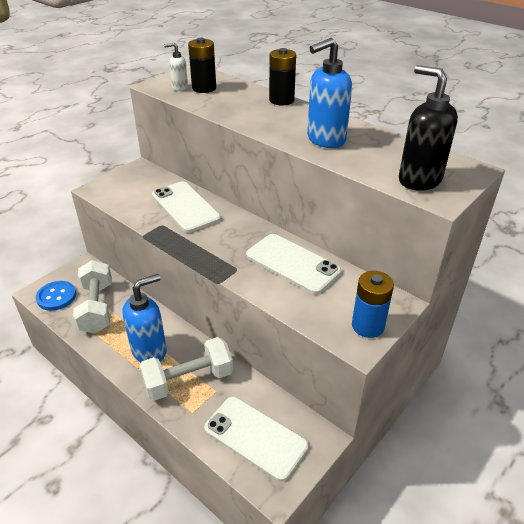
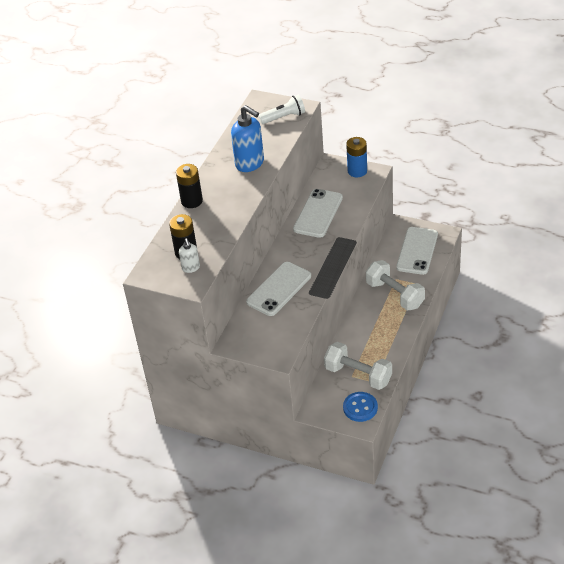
camera: 105 degrees left, 5 degrees up
white dumbbell [73,260,112,334] -> white dumbbell turned 60 degrees clockwise [324,342,392,390]
blue soap dispenser [123,274,167,363] -> none
black soap dispenser [399,65,458,191] -> white flashlight [258,95,305,124]

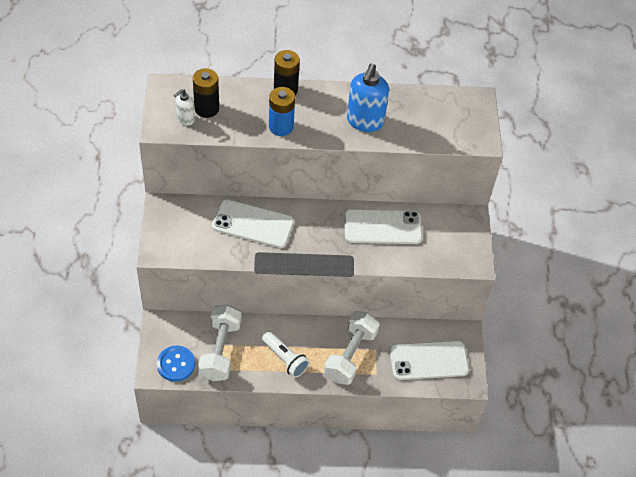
camera: 60 degrees right, 10 degrees up
white flashlight [258,95,305,124] -> white flashlight moved to [262,331,310,378]
blue battery [346,137,367,177] -> blue battery moved to [269,87,295,136]

